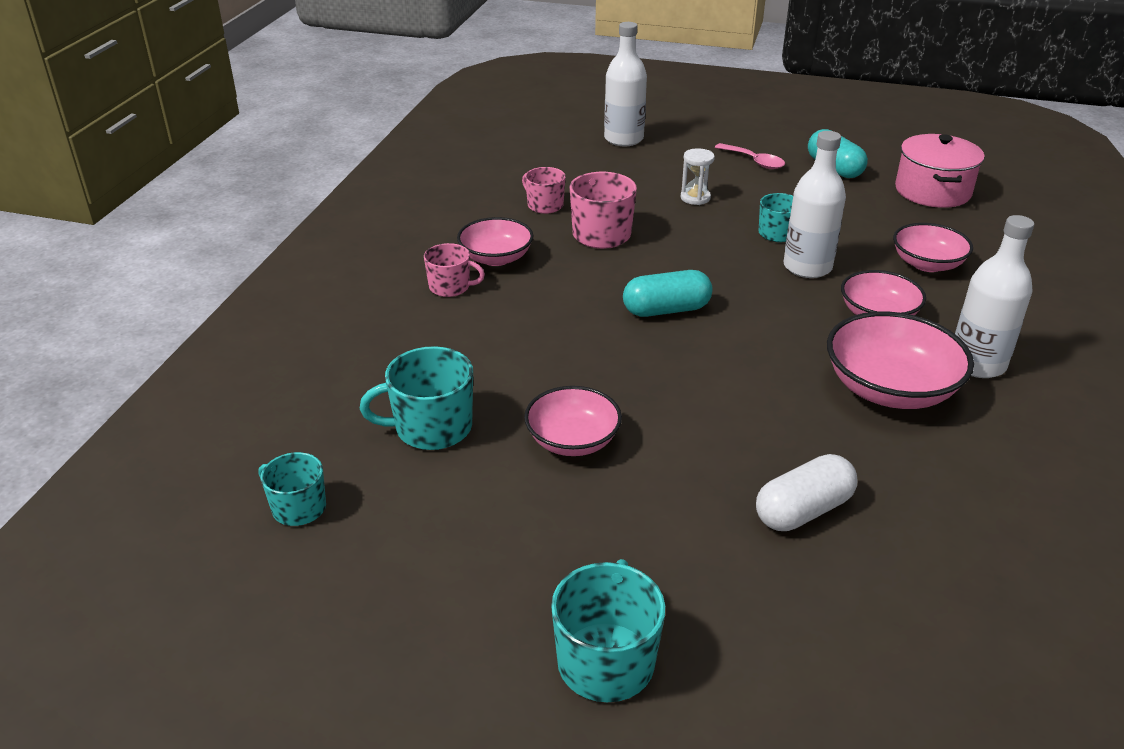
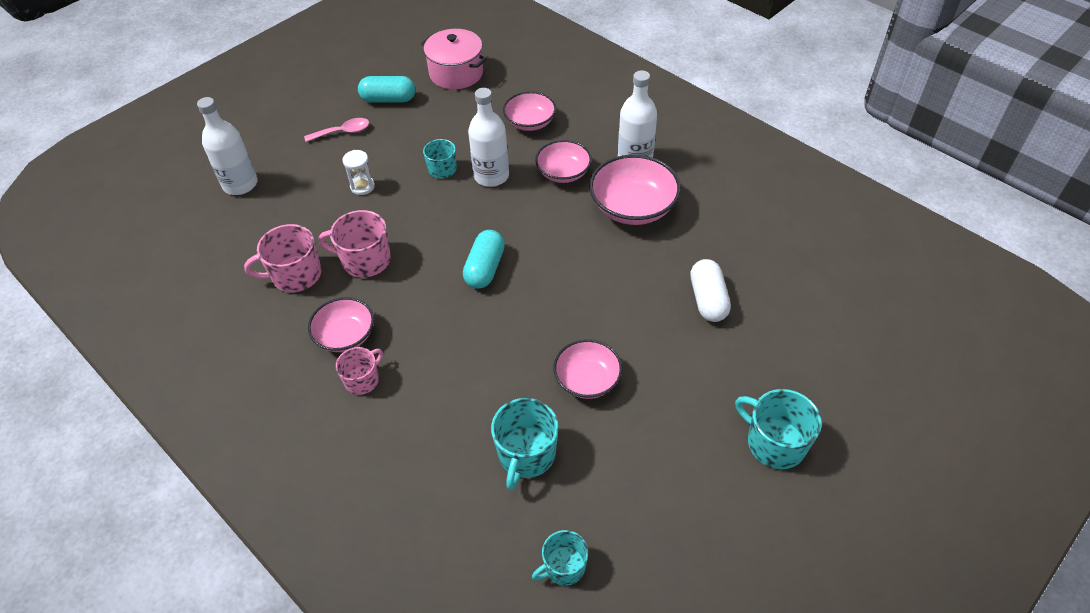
camera: 60 degrees left, 15 degrees up
pink mug [522,167,566,214] -> pink mug [244,224,321,292], size x1.56

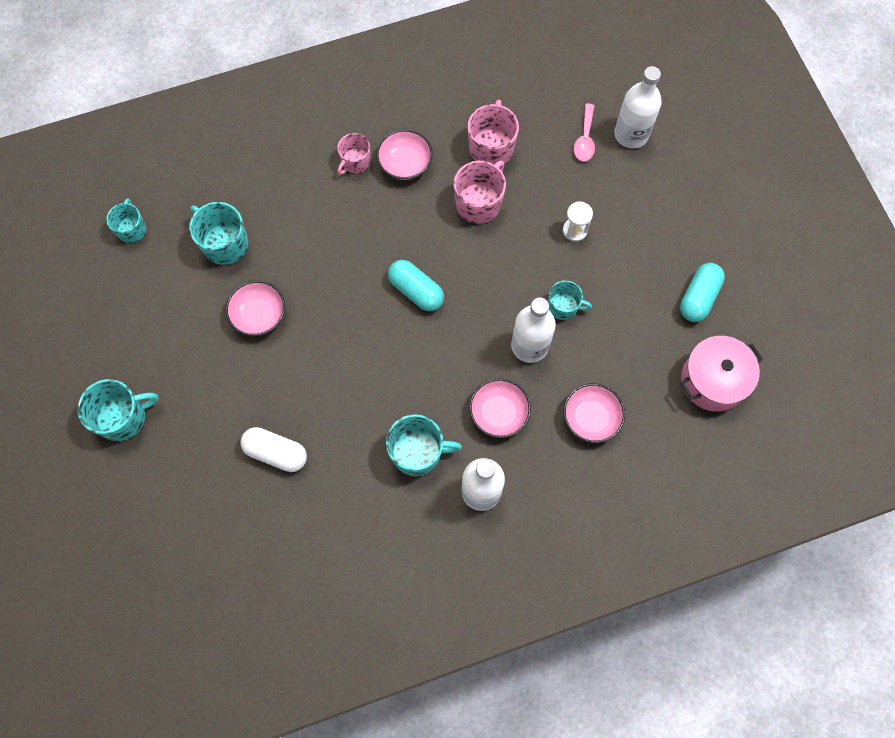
camera: 115 degrees right, 20 degrees up
pink spoon [304,118,369,142] -> pink spoon moved to [574,104,595,161]
pink mug [336,347,383,395] -> pink mug turned 60 degrees clockwise [338,133,370,175]
pink bowl [589,154,681,225] -> turquoise mug [386,414,462,476]

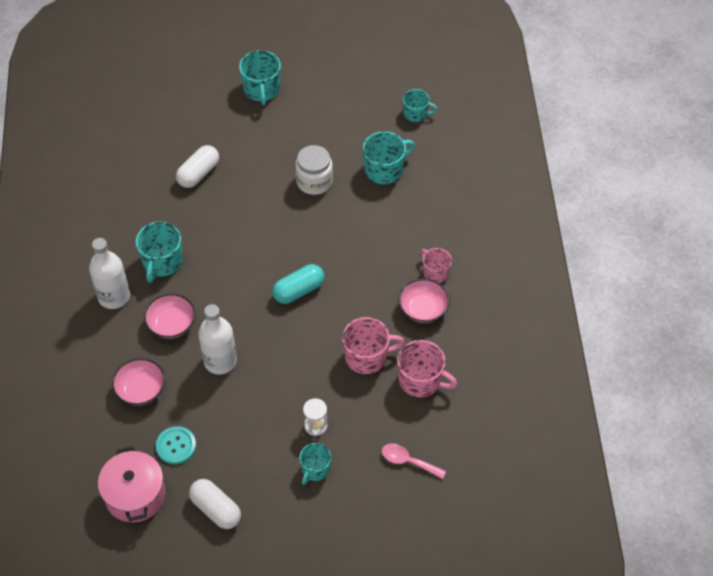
camera: 105 degrees right, 15 degrees down
pink bowl [226,280,285,336] -> white jar [295,145,333,195]
pink mug [454,161,506,224] -> pink mug turned 60 degrees counterclockwise [342,317,404,374]
turquoise mug [548,280,592,320] -> turquoise mug moved to [299,443,331,485]
white bottle [614,66,662,149] -> none
turquoise capsule [680,263,725,322] -> white capsule [189,479,241,529]
none -> turquoise button [156,426,196,464]

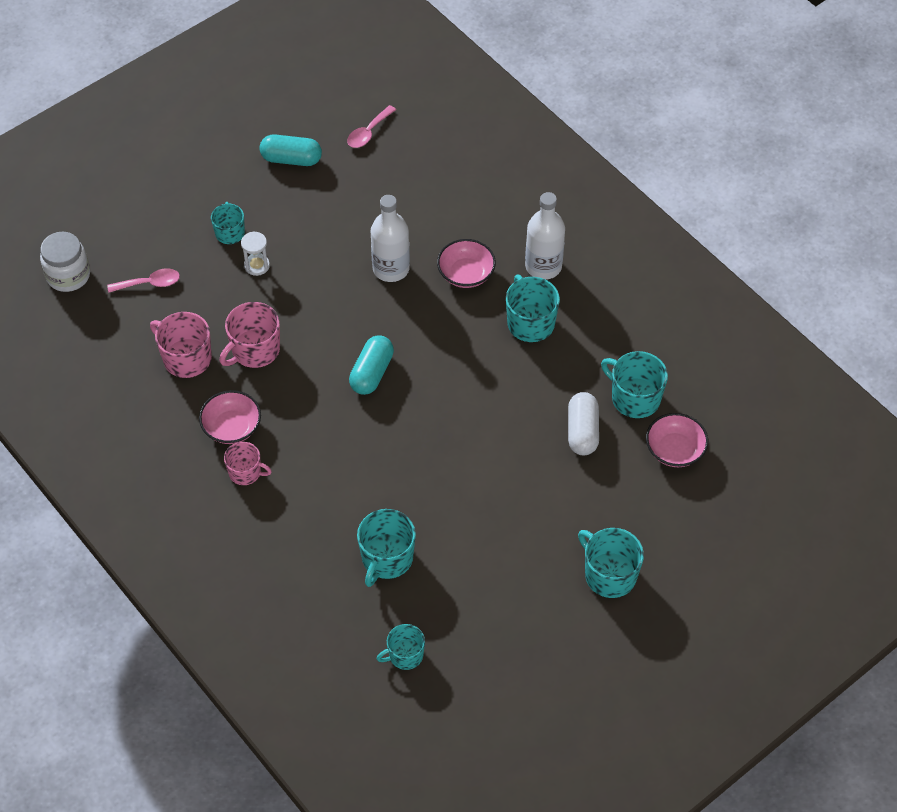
camera: 145 degrees right, 0 degrees up
pink pot [98,446,166,522] -> pink spoon [347,105,396,148]
pink bowl [112,358,165,406] -> pink bowl moved to [646,413,708,467]
turquoise button [156,426,196,464] -> none
white capsule [189,479,241,529] -> turquoise capsule [260,134,322,166]
white jar [295,145,333,195] -> white jar moved to [40,232,90,292]
pink mug [397,340,457,397] -> pink mug turned 45 degrees clockwise [150,312,212,378]
none -> turquoise mug [601,351,668,418]

